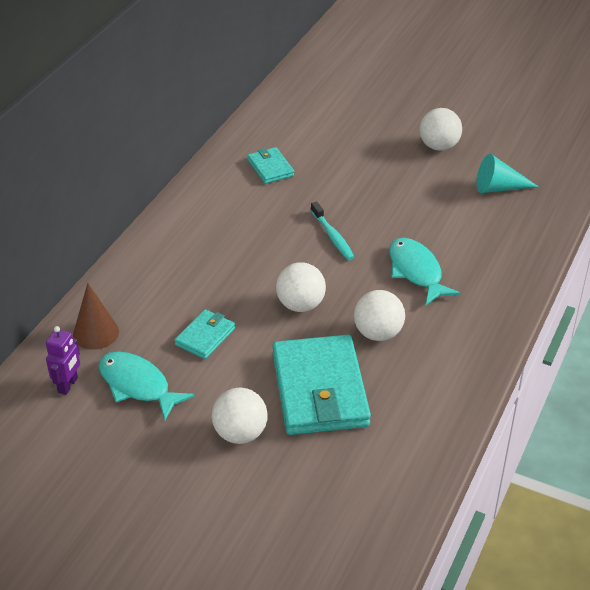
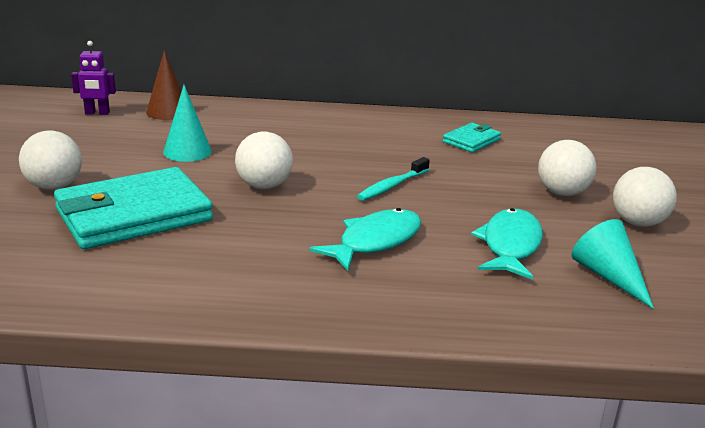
camera: 65 degrees right, 15 degrees down
turquoise fish [99,352,195,420] -> turquoise fish moved to [471,208,543,280]
turquoise wallet [174,309,235,359] -> turquoise cone [163,85,212,162]
white ball [354,290,405,341] -> white ball moved to [538,140,597,196]

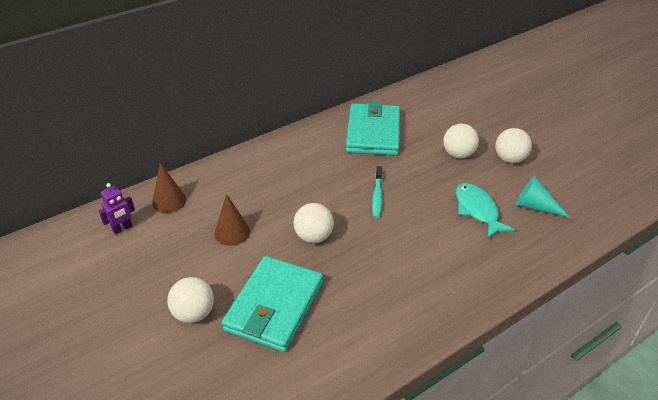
camera: 35 degrees left, 15 degrees up
turquoise cone [163,85,212,162] -> brown cone [214,194,250,246]
turquoise fish [309,208,421,271] -> none
turquoise wallet [443,123,501,153] -> turquoise wallet [346,101,400,156], size x2.05

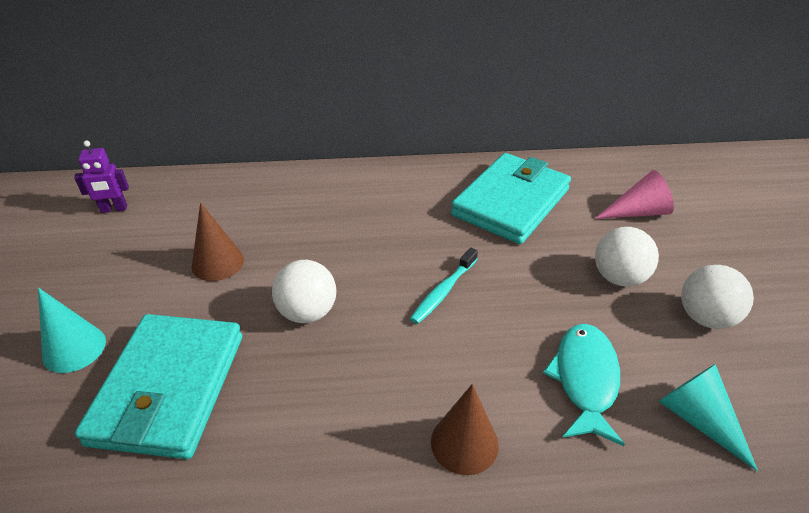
camera: 30 degrees right, 0 degrees up
brown cone [152,163,186,213] -> brown cone moved to [431,384,499,475]
white ball [167,277,214,323] -> turquoise cone [38,288,106,373]
turquoise wallet [222,256,323,352] -> turquoise wallet turned 45 degrees counterclockwise [75,314,242,459]
none -> pink cone [594,170,674,219]

